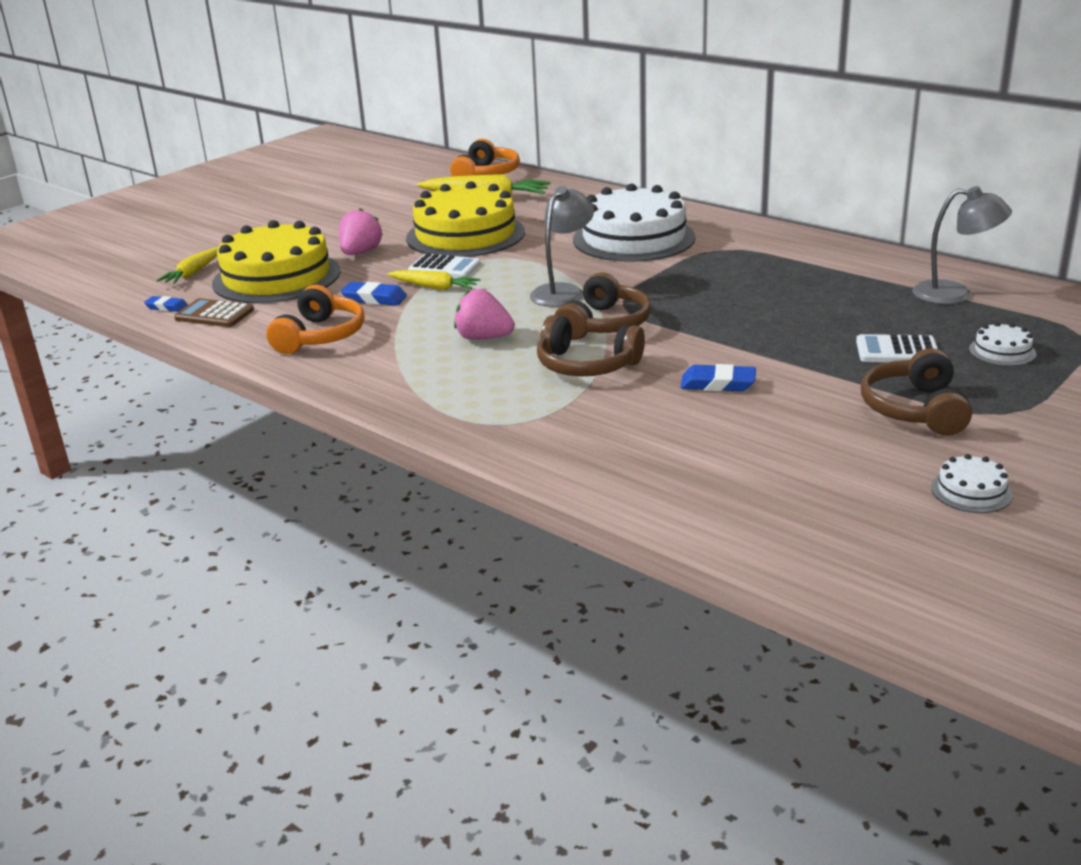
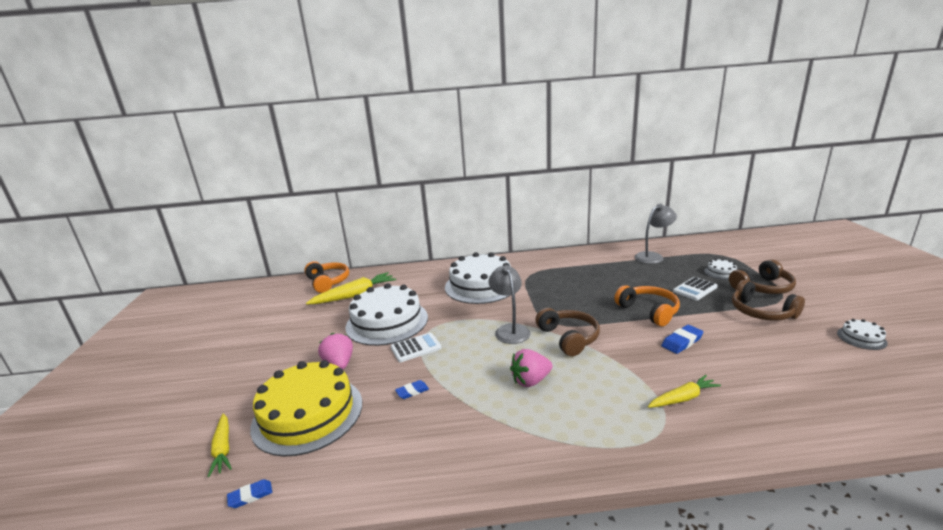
camera: 45 degrees left, 5 degrees down
brown calculator [174,298,254,327] -> none
orange headphones [266,285,364,354] -> orange headphones moved to [614,285,680,326]
blue eraser [341,282,407,306] -> blue eraser [395,380,429,399], size x0.66
yellow carrot [387,270,481,290] -> yellow carrot moved to [648,375,721,408]
yellow cake [406,181,525,257] -> white cake [346,283,428,346]
brown headphones [537,315,645,376] -> brown headphones moved to [729,260,796,294]

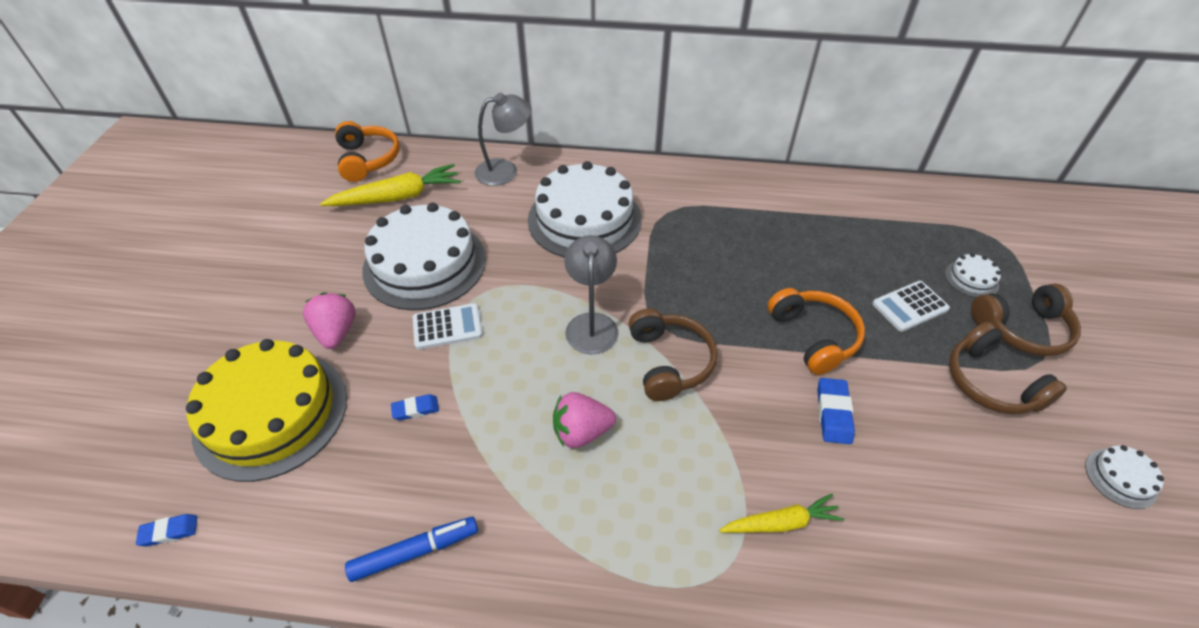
camera: 10 degrees right, 25 degrees up
yellow carrot [208,413,232,477] -> none
grey lamp [635,204,677,264] -> grey lamp moved to [475,93,531,186]
blue eraser [661,325,703,354] -> blue eraser turned 60 degrees counterclockwise [817,378,855,444]
none -> blue marker [345,517,478,582]

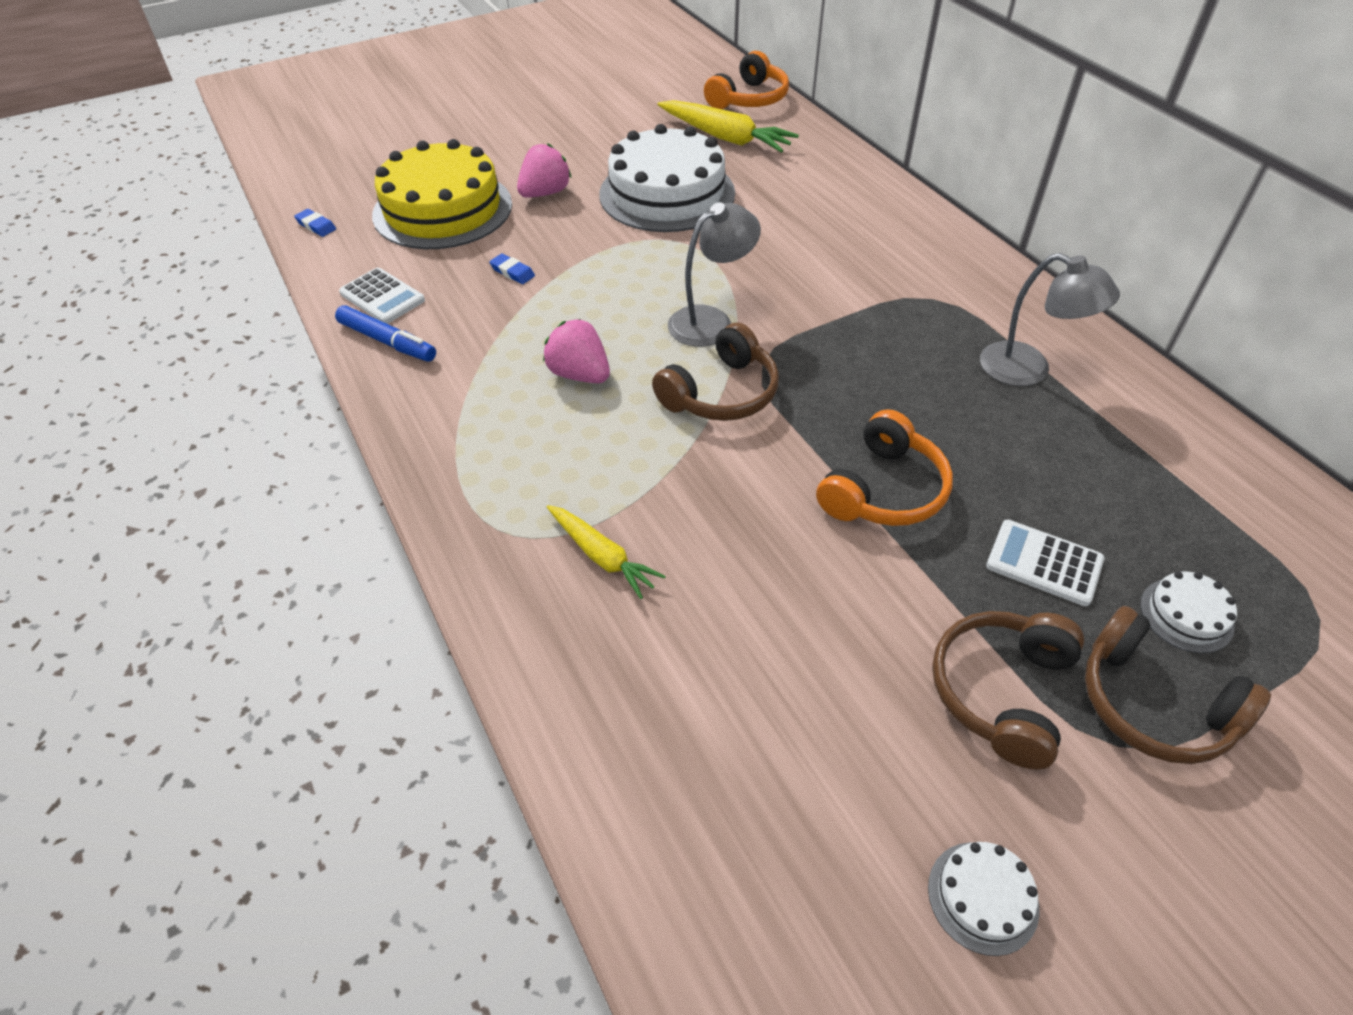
camera: 55 degrees right, 0 degrees up
white calculator [413,303,483,350] -> white calculator moved to [339,268,425,324]
grey lamp [475,93,531,186] -> grey lamp moved to [980,253,1120,386]
white cake [528,161,642,258] -> none
blue eraser [817,378,855,444] -> none

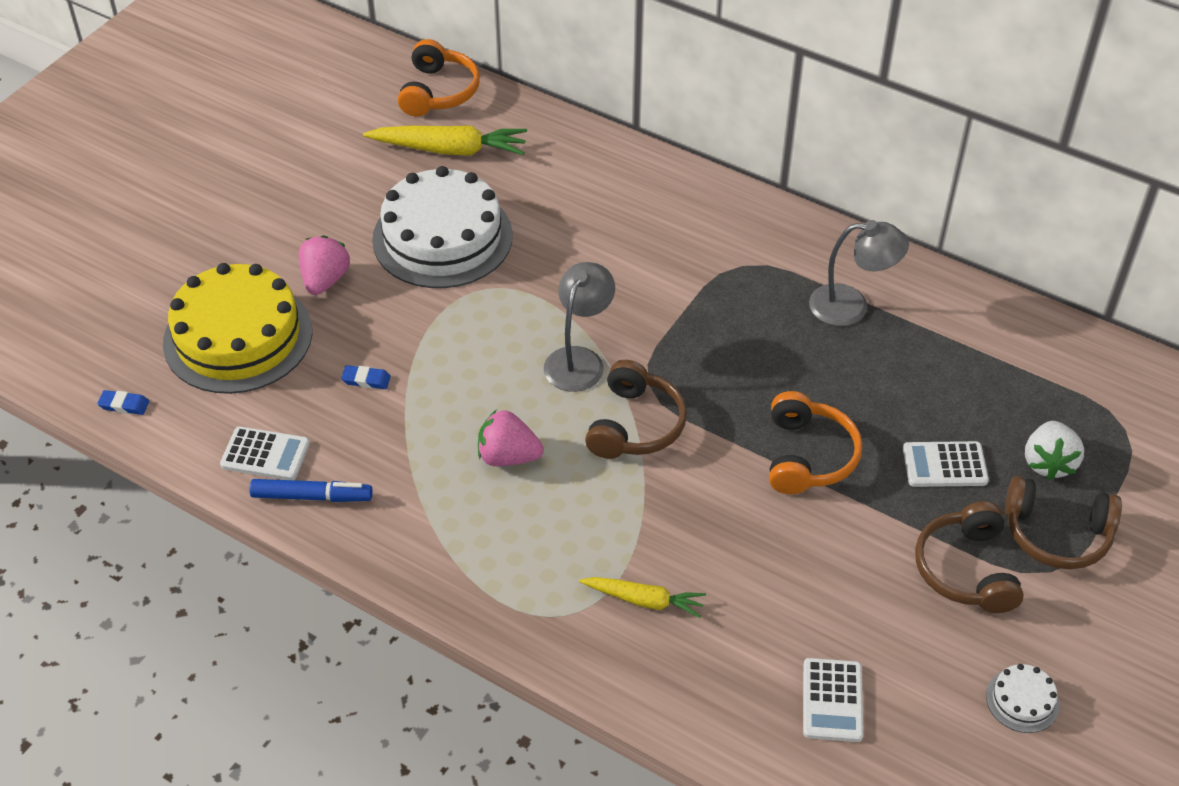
camera: 30 degrees left, 0 degrees up
white cake [1140,572,1237,653] -> white strawberry [1025,421,1084,480]
none -> white calculator [803,658,863,742]

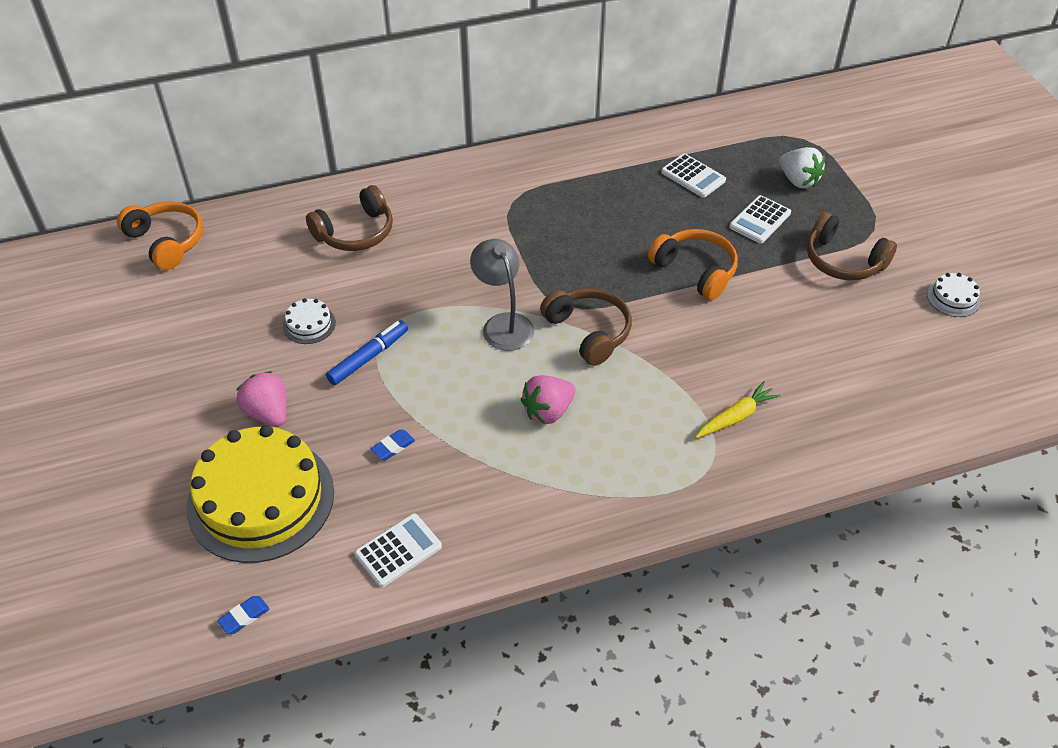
camera: 50 degrees left, 0 degrees up
blue marker [250,479,373,502] -> blue marker moved to [326,320,408,385]
yellow carrot [363,125,527,156] -> none
white cake [372,166,513,288] -> white cake [283,298,336,344], size x0.41
white calculator [803,658,863,742] -> white calculator moved to [661,153,726,198]
grey lamp [809,220,909,326] -> none
brown headphones [1005,476,1122,569] -> brown headphones moved to [306,185,393,251]

